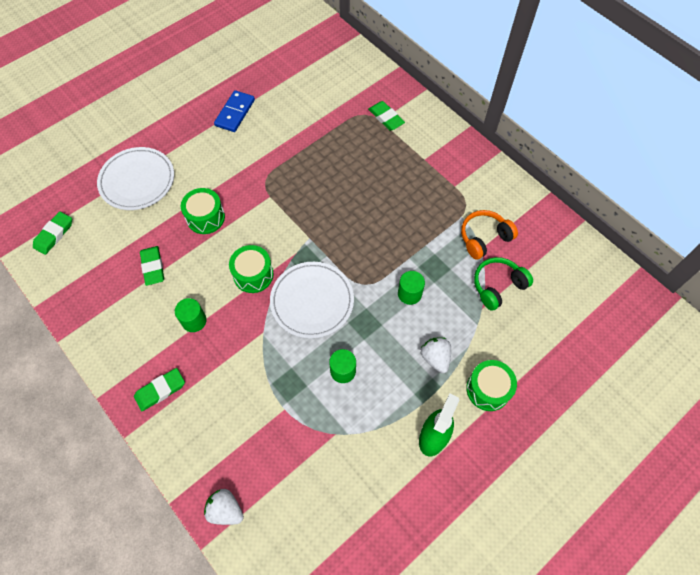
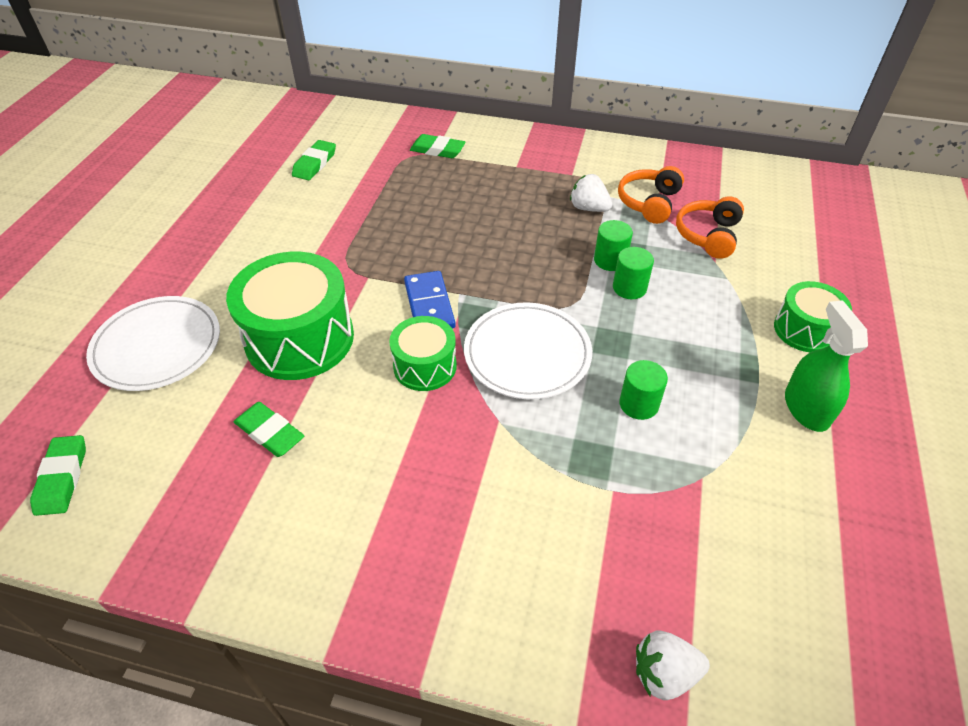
camera: 35 degrees left, 15 degrees down
green eraser [134,368,185,411] -> green eraser moved to [292,140,336,180]
green cylinder [175,298,207,332] -> green cylinder moved to [594,220,633,271]
green drum [181,188,225,234] -> green drum [226,252,354,380], size x1.75
blue domino [214,90,255,132] -> blue domino moved to [404,271,456,329]
white strawberry [421,337,451,374] -> white strawberry moved to [570,174,612,212]
green headphones [474,257,533,311] -> orange headphones [676,196,744,259]

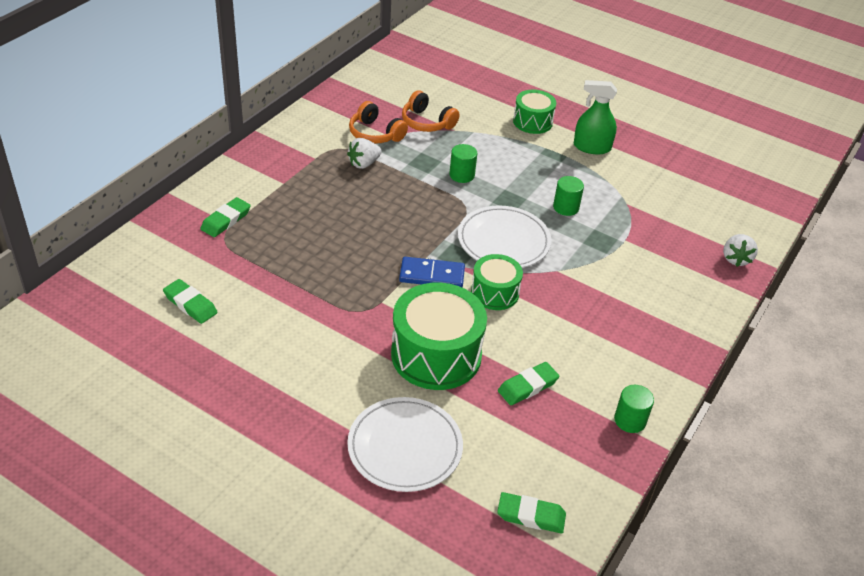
camera: 75 degrees left, 5 degrees down
green cylinder [594,220,633,271] -> green cylinder moved to [614,385,654,433]

